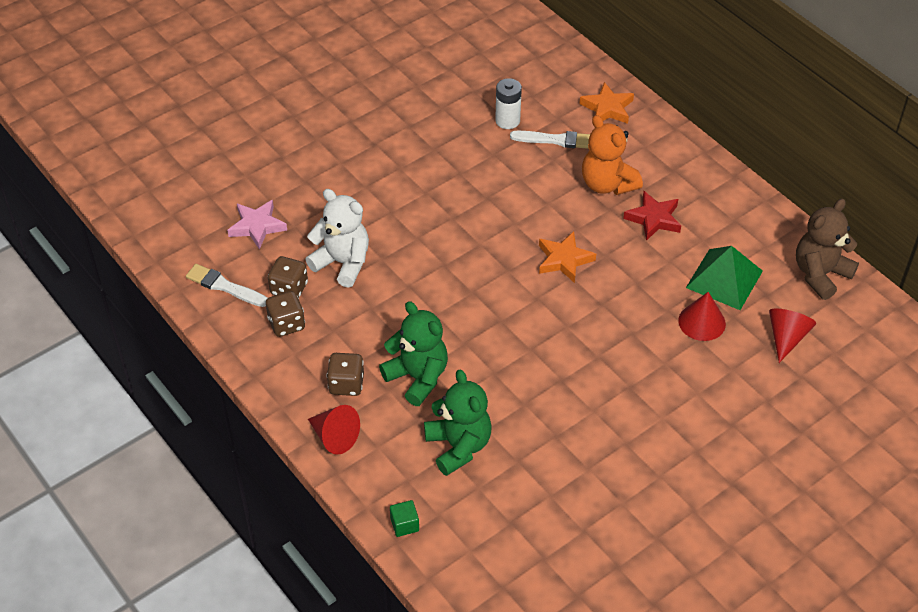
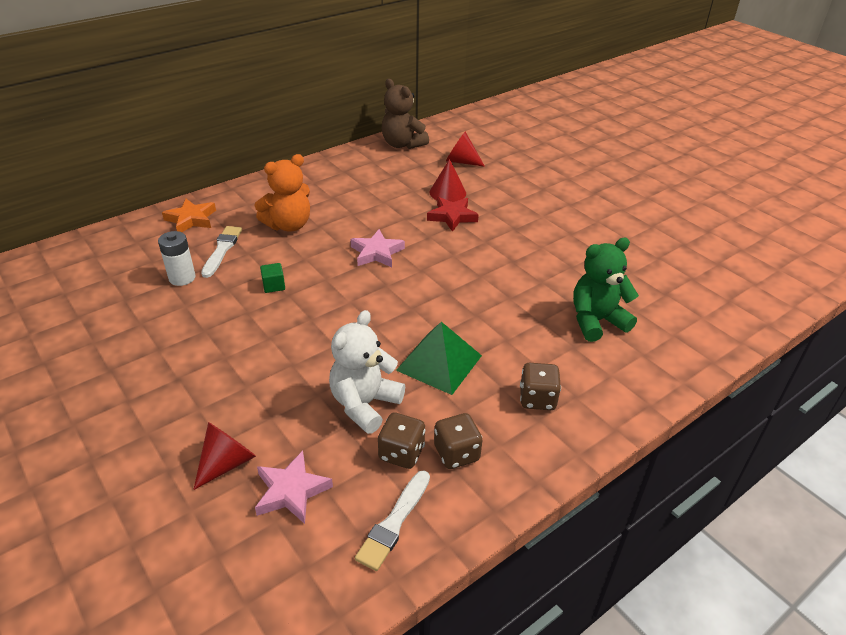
camera: 90 degrees left, 10 degrees down
red cone [308,405,360,455] -> red cone moved to [193,422,256,490]
green teddy bear [379,301,448,406] -> none
green cube [390,500,419,537] -> green cube moved to [260,263,285,293]
orange star [539,231,596,283] -> pink star [350,229,405,267]
red star [623,191,681,241] -> red star moved to [427,197,479,232]
green pyramid [686,246,763,310] -> green pyramid moved to [396,322,482,395]

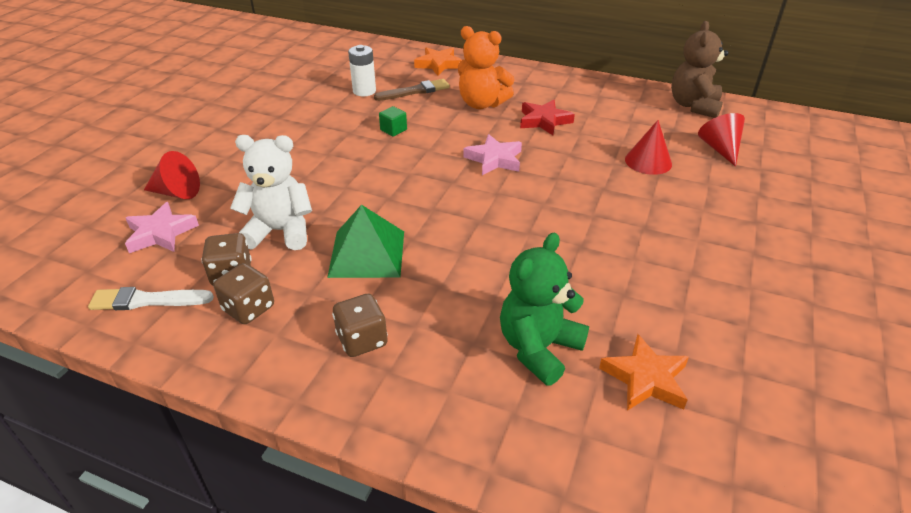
camera: 60 degrees right, 0 degrees up
white brush [201,226,242,278] -> brown brush [374,79,450,101]
red star [427,197,479,232] -> red star moved to [520,99,575,135]
green teddy bear [573,238,639,342] -> green teddy bear turned 90 degrees counterclockwise [500,232,589,386]
none -> orange star [599,334,689,411]

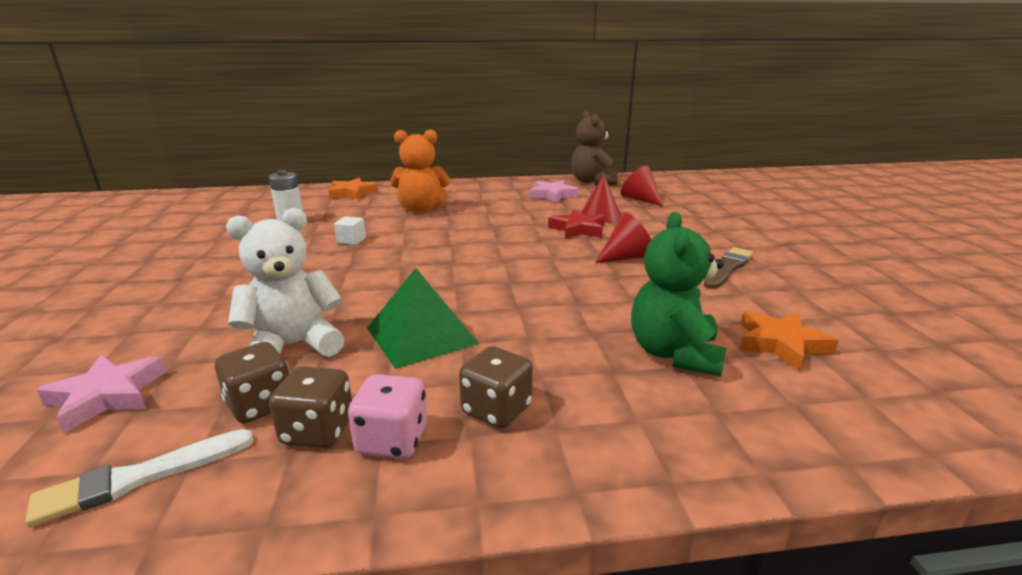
camera: 30 degrees left, 15 degrees down
red cone [144,151,200,199] -> red cone moved to [595,213,651,263]
brown brush [374,79,450,101] -> brown brush moved to [704,247,753,289]
green cube [379,106,407,136] -> white cube [334,216,366,245]
pink star [463,134,522,175] -> pink star moved to [529,180,579,203]
red star [520,99,575,135] -> red star moved to [548,209,605,239]
none -> pink dice [348,374,427,459]

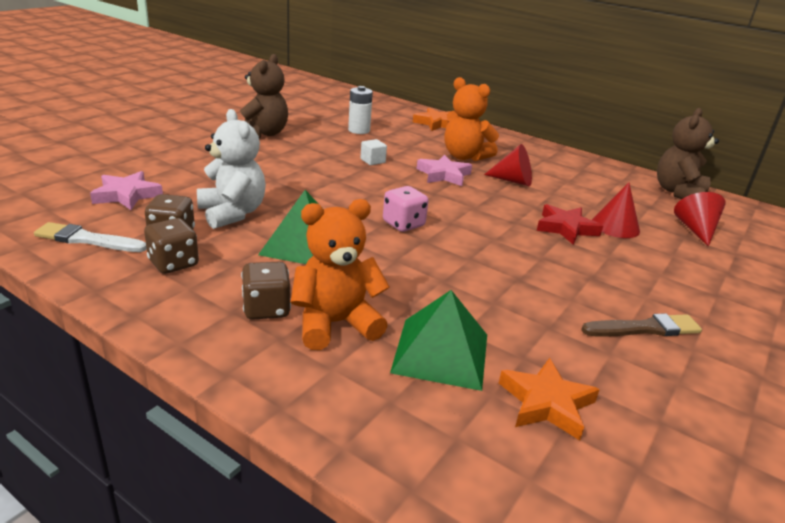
camera: 40 degrees right, 5 degrees up
white teddy bear [226,208,345,357] -> white teddy bear turned 45 degrees clockwise [197,109,266,229]
pink dice [348,374,427,459] -> pink dice moved to [383,186,428,232]
pink star [529,180,579,203] -> pink star moved to [417,155,472,186]
red cone [595,213,651,263] -> red cone moved to [484,144,532,187]
green teddy bear [631,212,726,377] -> green pyramid [390,290,487,391]
none -> brown teddy bear [240,54,288,138]
none -> orange teddy bear [291,199,389,350]

